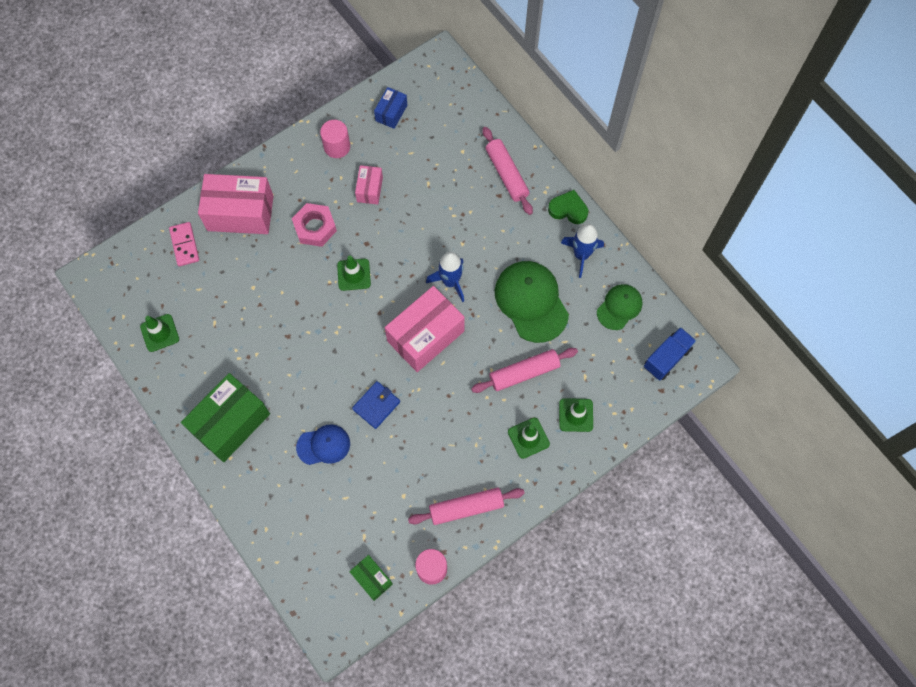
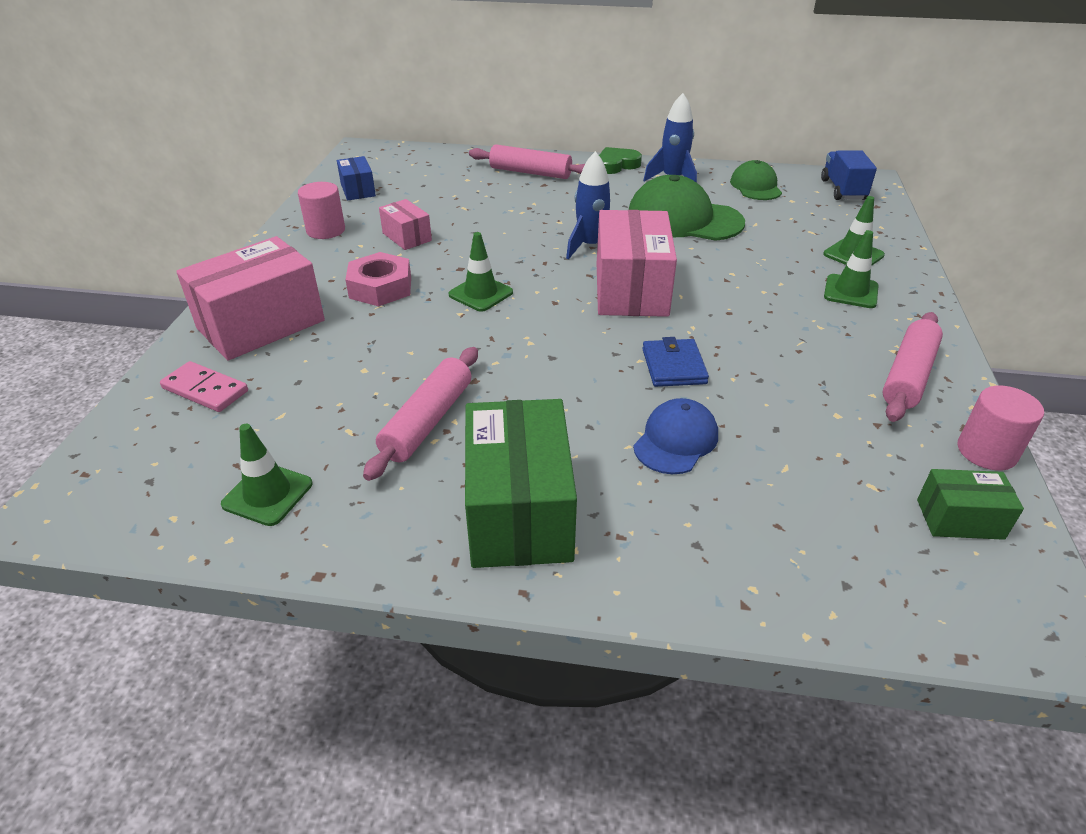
camera: 45 degrees left, 30 degrees down
pink rolling pin [471,348,578,393] -> pink rolling pin moved to [363,347,478,481]

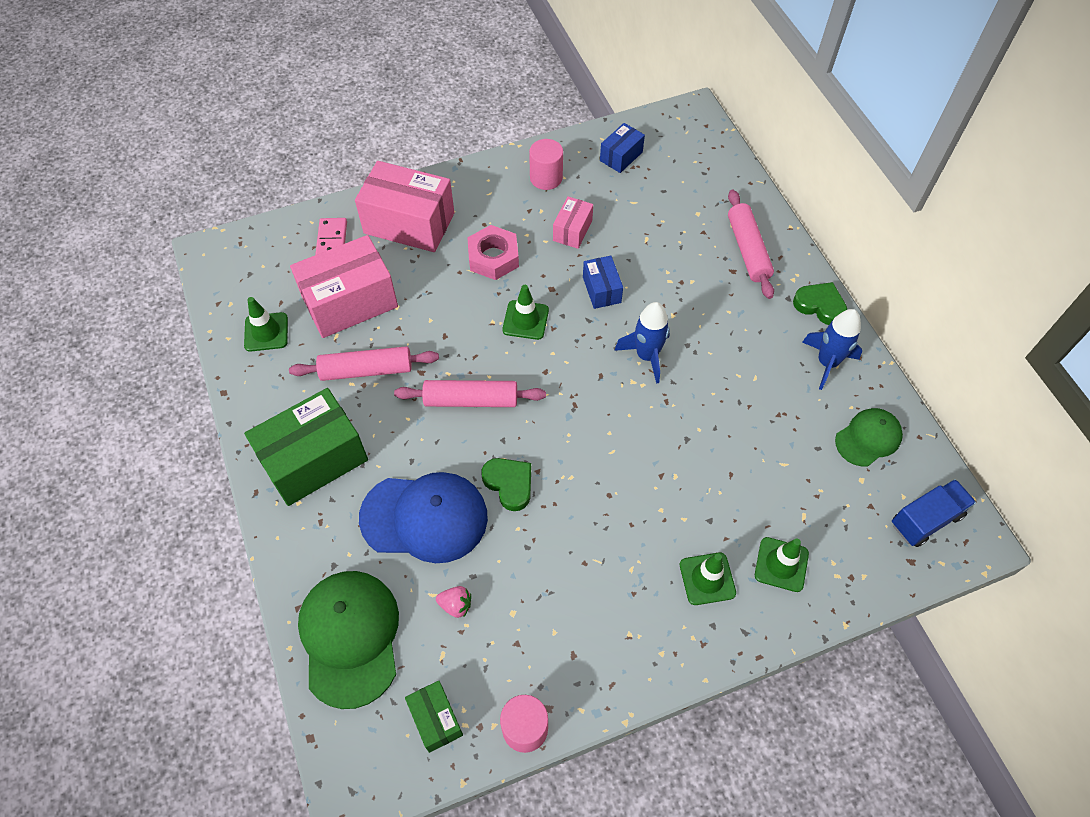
camera: 60 degrees right, 20 degrees up
pink box [597,210,677,317] -> pink box moved to [290,235,398,338]
green cap [629,175,745,241] -> green cap moved to [298,571,399,709]
blue cap [633,398,718,474] -> blue cap [359,472,488,563], size x1.71
blue wallet [642,337,709,387] -> green heart [481,458,531,511]
pink rolling pin [883,312,943,422] -> pink rolling pin moved to [394,380,546,407]
none -> pink strawberry [436,586,471,618]
none -> blue box [583,256,623,309]

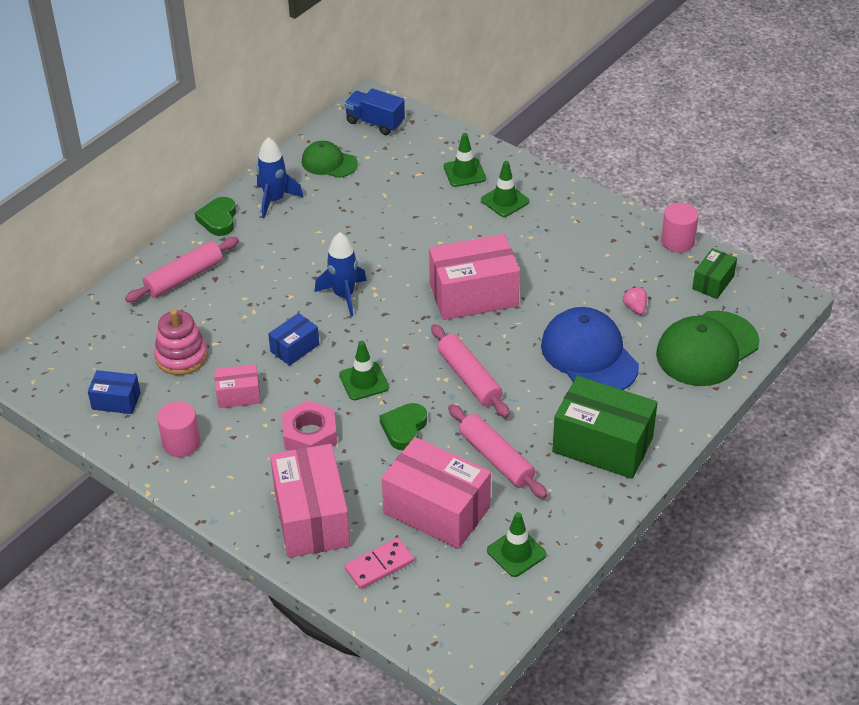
camera: 120 degrees left, 15 degrees down
green heart [481,458,531,511] -> green heart moved to [379,403,427,450]
none -> pink stacking toy [154,309,208,375]
none -> pink box [429,234,520,320]

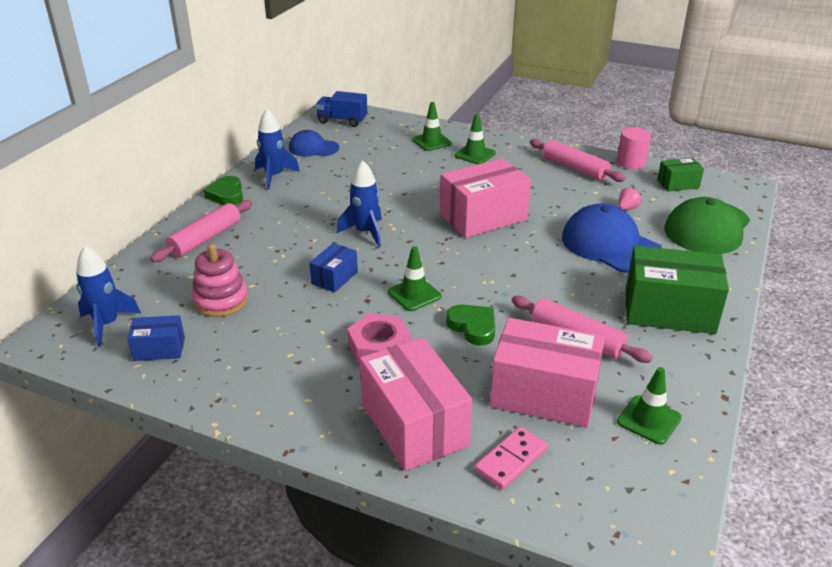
camera: 15 degrees left, 10 degrees down
pink cylinder [157,401,200,457] -> none
pink box [214,364,261,408] -> none
green cap [302,141,358,178] -> blue cap [289,130,339,156]
green heart [379,403,427,450] -> green heart turned 135 degrees clockwise [446,304,495,346]
pink rolling pin [431,324,510,418] -> pink rolling pin moved to [530,139,626,182]
pink strawberry [623,286,647,315] -> pink strawberry turned 75 degrees clockwise [618,187,641,210]
green box [692,248,737,299] -> green box turned 60 degrees clockwise [657,158,704,192]
none -> blue rocket [76,246,141,347]

